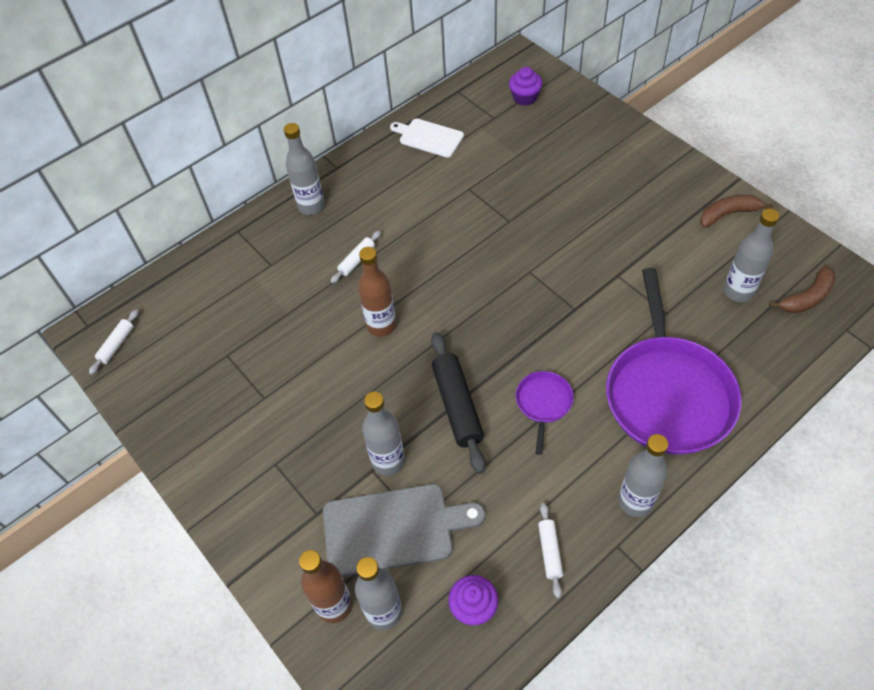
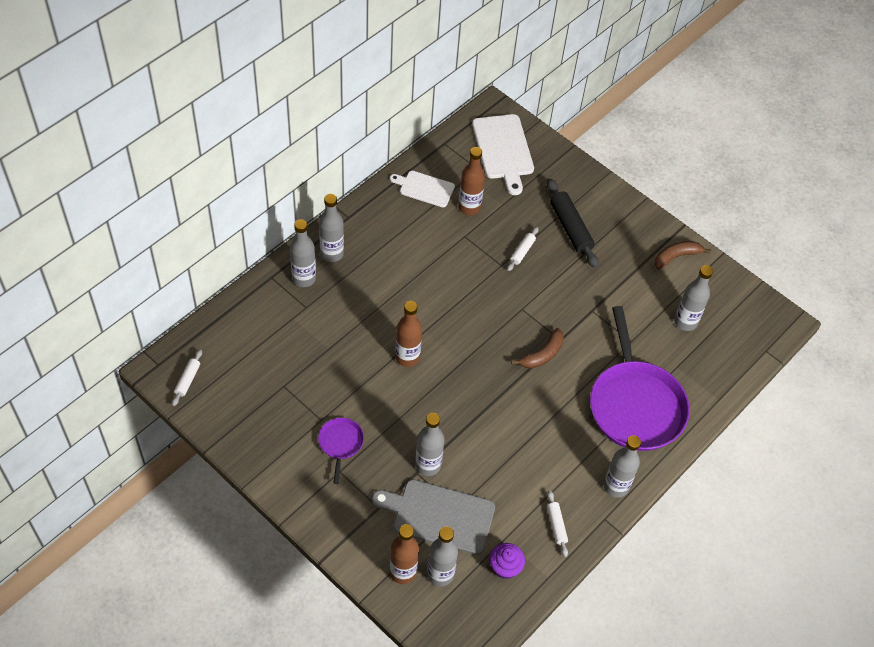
camera: 15 degrees left, 0 degrees up
grey cutting board [323,484,485,577] -> grey cutting board turned 150 degrees counterclockwise [372,479,495,555]
white rolling pin [330,231,381,283] -> white rolling pin moved to [507,227,539,271]
black rolling pin [431,332,486,474] -> black rolling pin moved to [547,178,599,268]
purple cupcake [509,67,542,106] -> white cutting board [472,114,534,195]
purple pan [516,371,574,454] -> purple pan moved to [318,418,364,484]
brown banana [769,265,836,313] -> brown banana moved to [511,328,564,369]
none -> grey bottle [290,219,316,287]
none -> brown bottle [458,147,485,215]

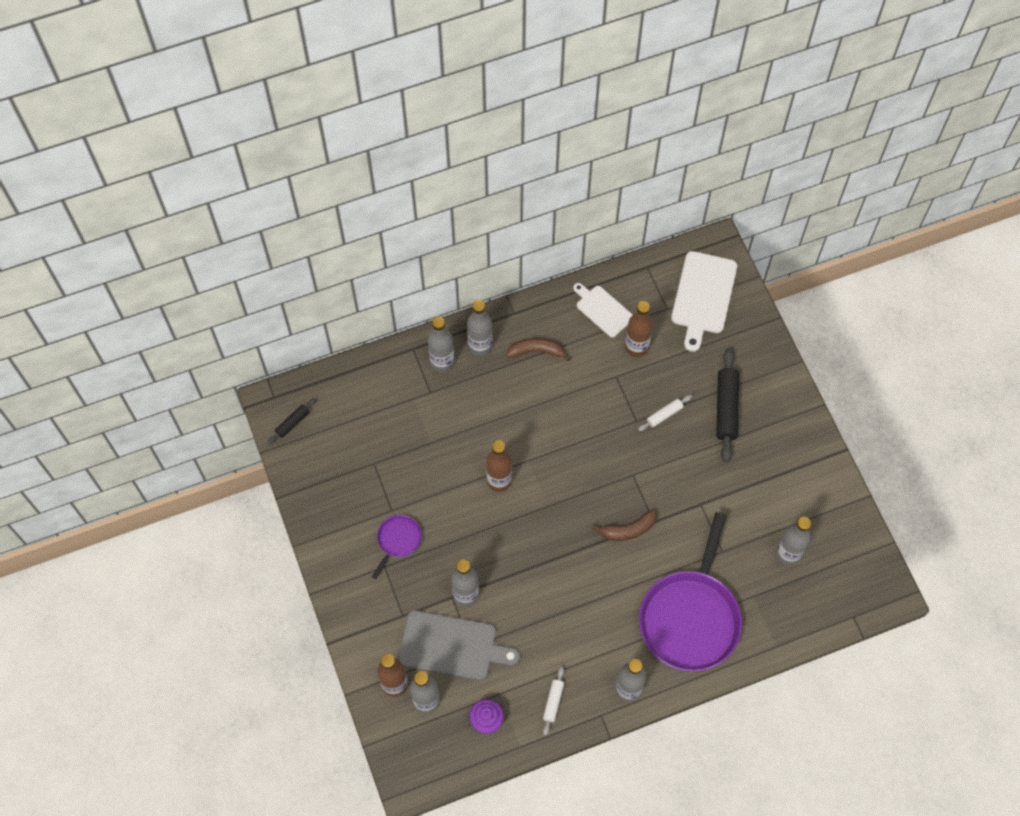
camera: 30 degrees right, 10 degrees up
white rolling pin [172,350,202,406] -> black rolling pin [268,398,316,444]
grey cutting board [372,479,495,555] -> grey cutting board turned 150 degrees clockwise [398,610,520,681]
brown banana [654,241,711,269] -> brown banana moved to [506,338,571,361]

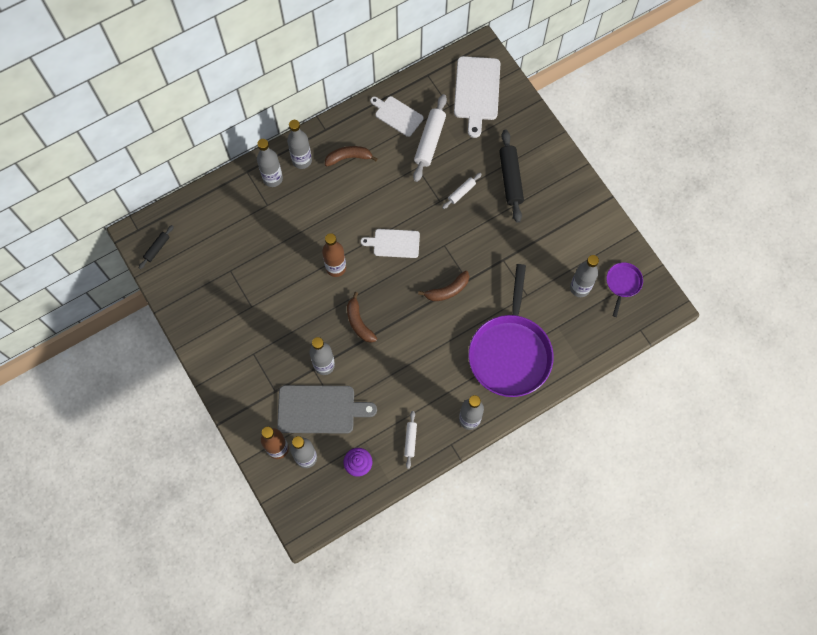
camera: 10 degrees left, 5 degrees up
purple pan [372,515,422,579] -> purple pan moved to [606,262,643,317]
brown bottle [625,301,653,357] -> white rolling pin [413,94,447,182]
none -> brown banana [347,292,377,343]
none -> white cutting board [361,229,420,258]

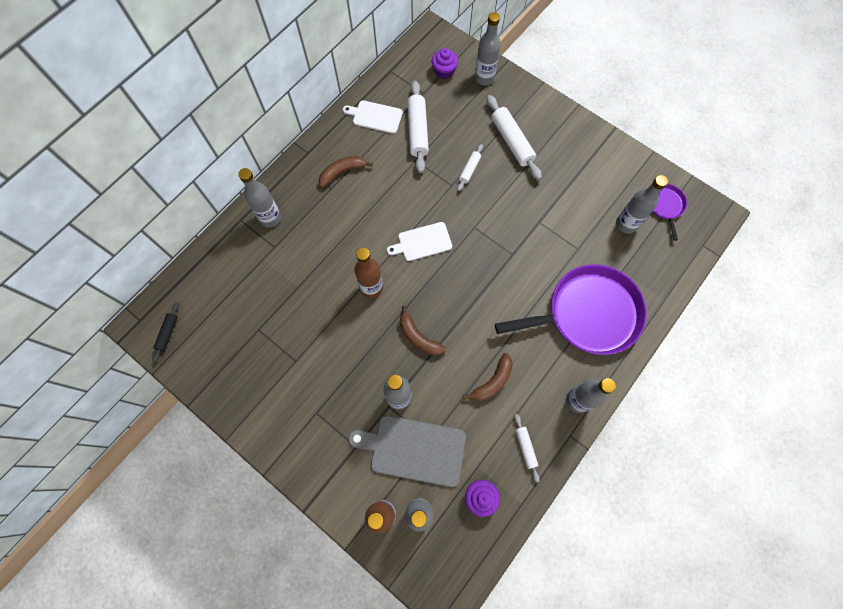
camera: 20 degrees left, 0 degrees up
grey cutting board [277,385,377,434] -> grey cutting board turned 150 degrees counterclockwise [348,415,466,487]
grey bottle [287,120,312,169] -> grey bottle moved to [475,12,501,86]
brown banana [418,271,469,301] -> brown banana moved to [462,353,513,401]
white cutting board [454,56,500,138] -> purple cupcake [432,48,458,79]
purple pan [469,264,554,397] -> purple pan turned 90 degrees counterclockwise [495,264,647,355]
black rolling pin [499,130,524,223] -> white rolling pin [487,95,542,180]

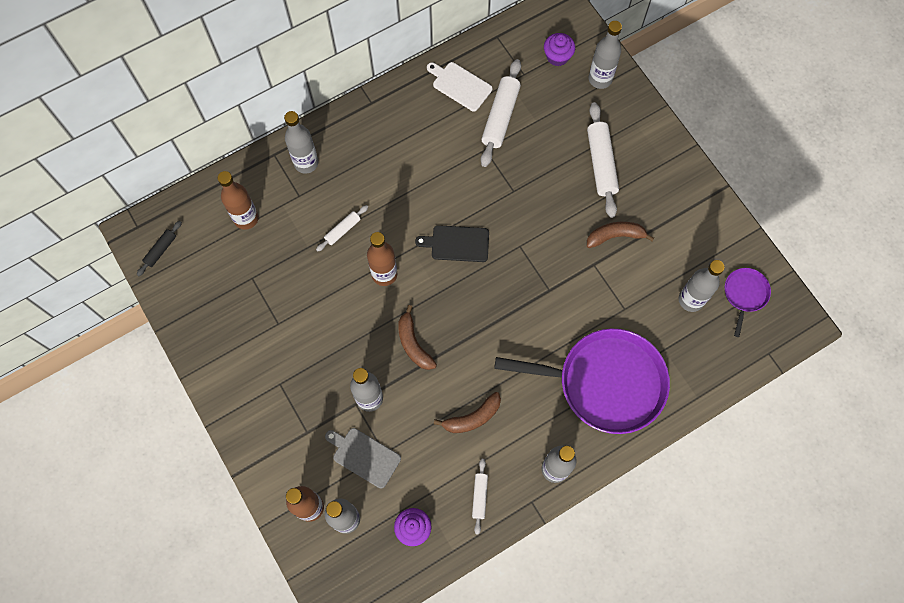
camera: 20 degrees right, 0 degrees up
brown banana [319,156,373,188] -> brown banana moved to [587,222,654,248]
grey cutting board [348,415,466,487] -> grey cutting board [325,428,401,489], size x0.63
white cutting board [387,222,452,261] -> black cutting board [415,225,489,262]
white rolling pin [457,144,483,191] -> white rolling pin moved to [316,205,368,251]
none -> brown bottle [218,171,259,230]

